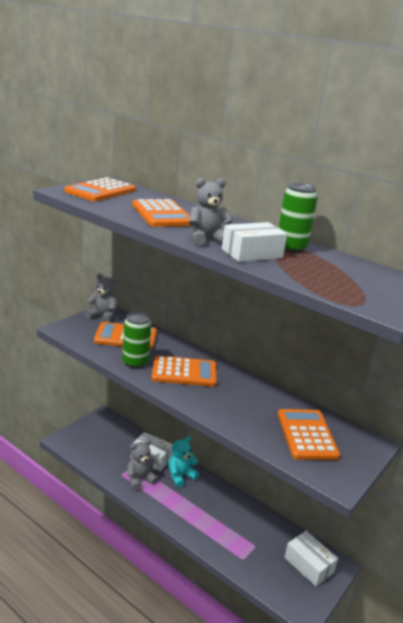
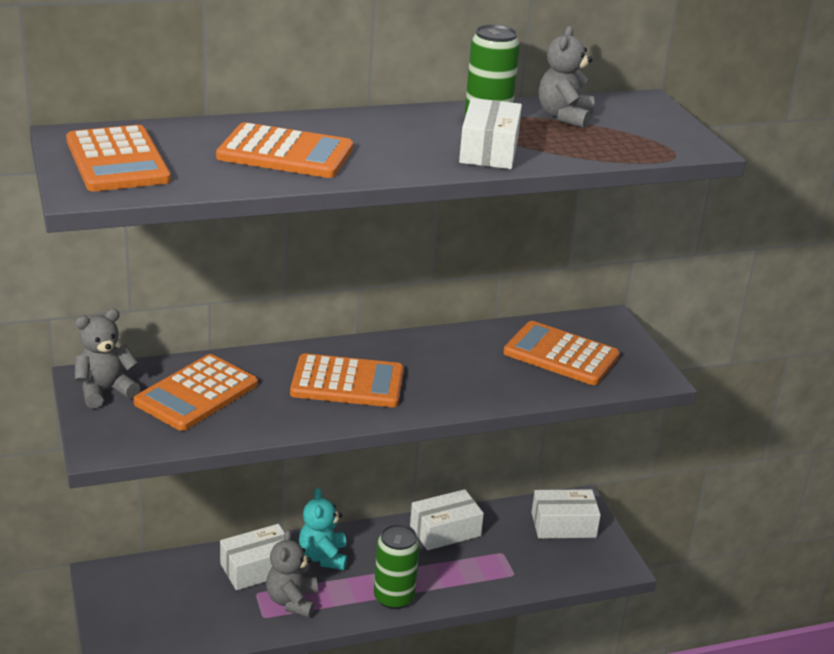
camera: 55 degrees left, 5 degrees up
green can [122,312,152,368] -> green can moved to [374,524,420,609]
orange calculator [151,356,217,387] -> orange calculator turned 60 degrees clockwise [290,353,404,407]
grey teddy bear [189,178,233,245] -> grey teddy bear moved to [539,26,594,128]
none -> white box [410,489,484,550]

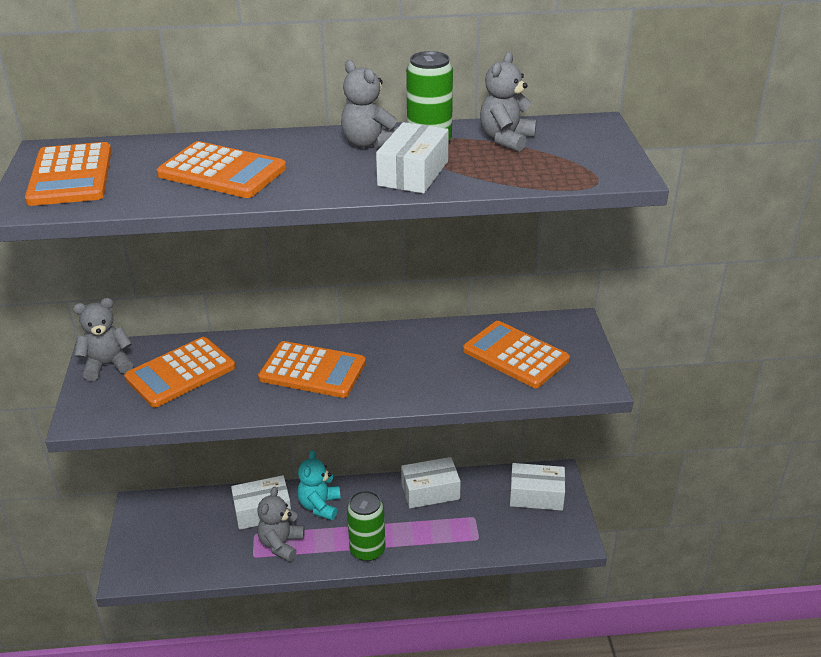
camera: 15 degrees right, 5 degrees up
none -> grey teddy bear [341,60,398,149]

